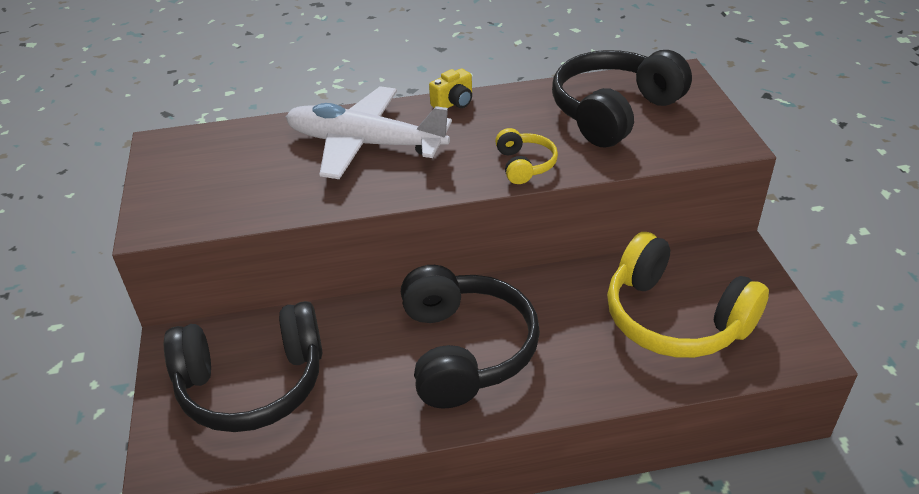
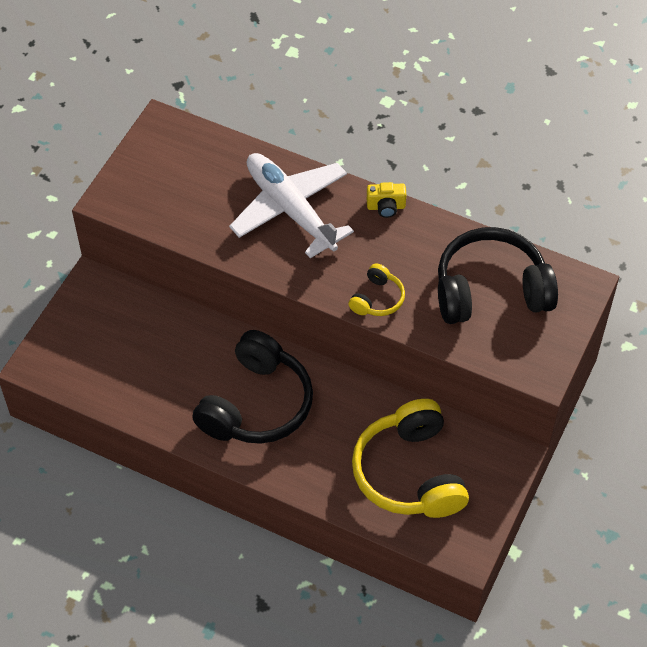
camera: 35 degrees right, 15 degrees up
black headphones [164,301,323,432] -> none

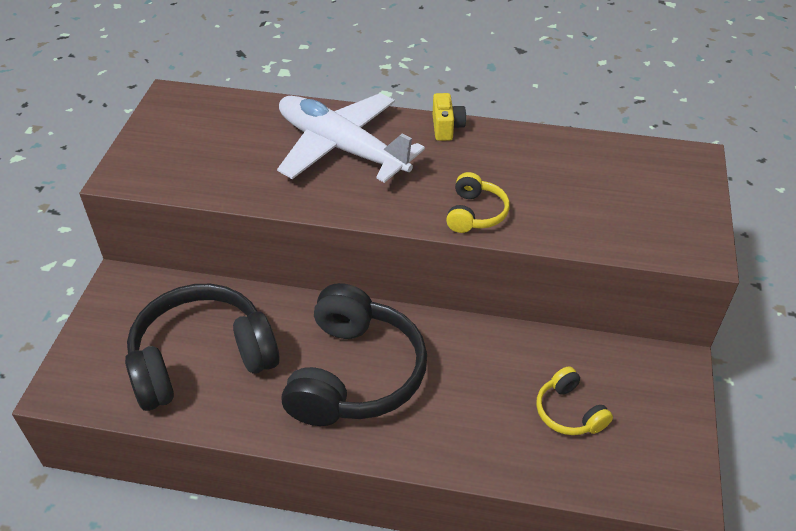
camera: 15 degrees left, 10 degrees down
yellow headphones [352,399,469,518] -> yellow headphones [536,366,613,435], size x0.47
yellow camera [367,182,406,218] -> yellow camera turned 75 degrees counterclockwise [433,93,466,141]
black headphones [438,227,558,324] -> black headphones moved to [125,284,280,411]

